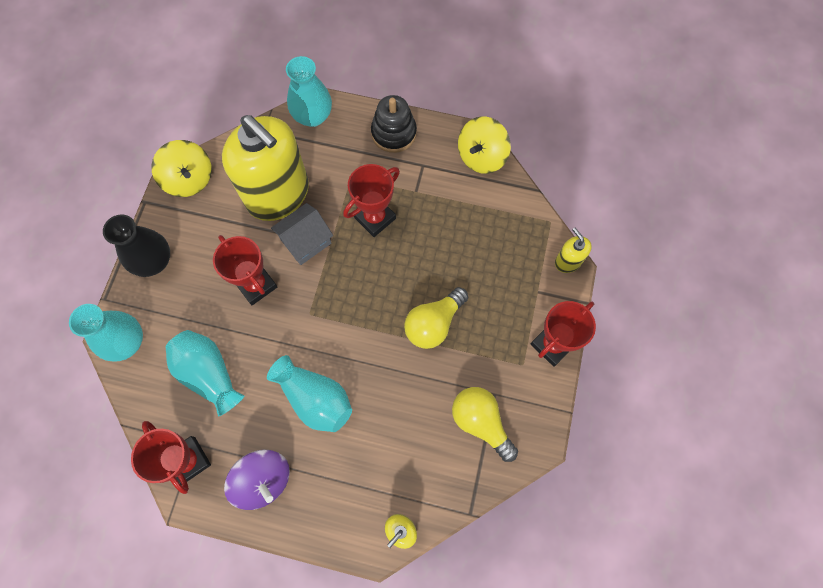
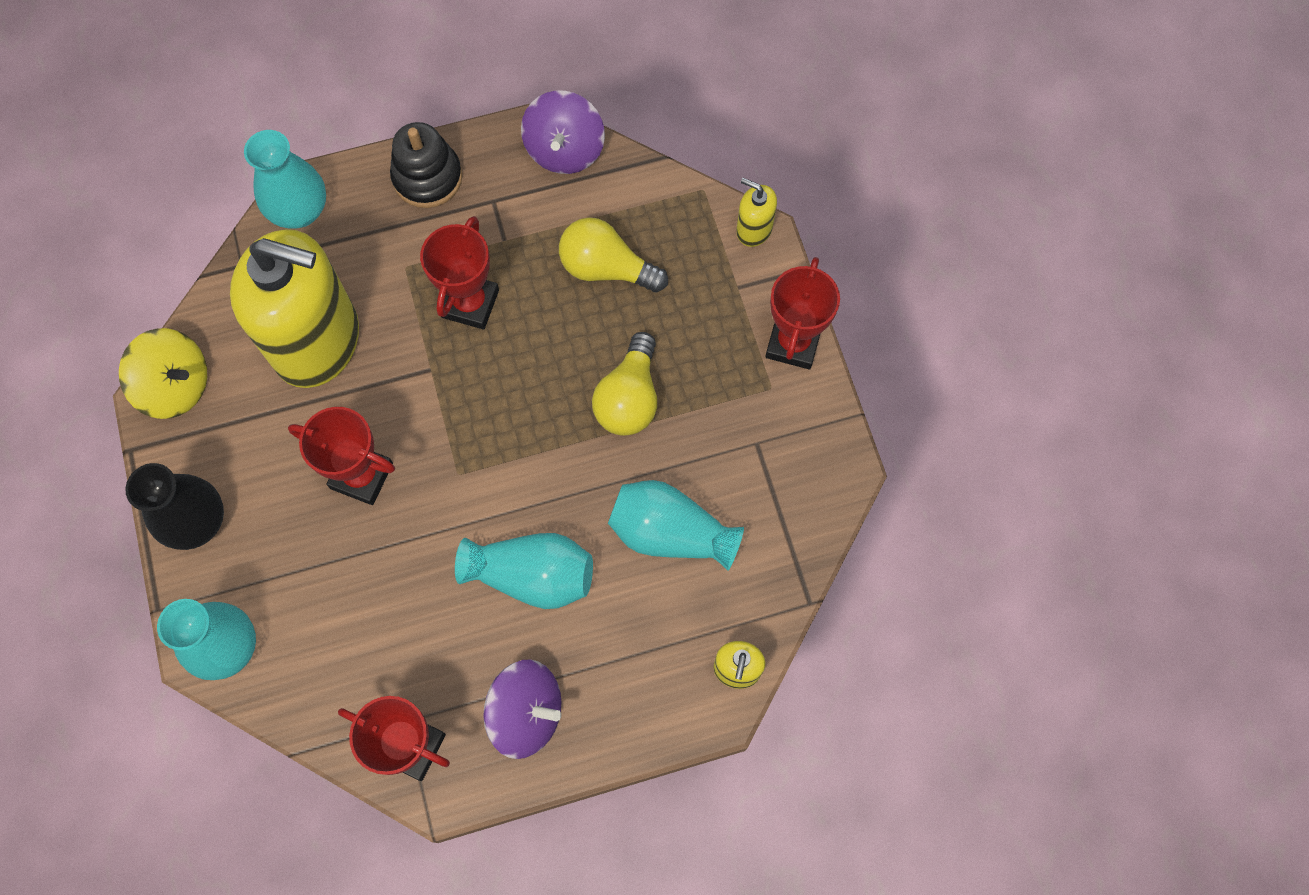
camera: 30 degrees left, 0 degrees up
turquoise vase [165,330,244,417] -> turquoise vase moved to [608,480,744,571]
grey house [271,203,333,265] -> none
yellow light bulb [452,387,518,462] -> yellow light bulb moved to [559,217,668,292]
yellow spinning top [458,116,511,174] -> purple spinning top [521,91,605,174]

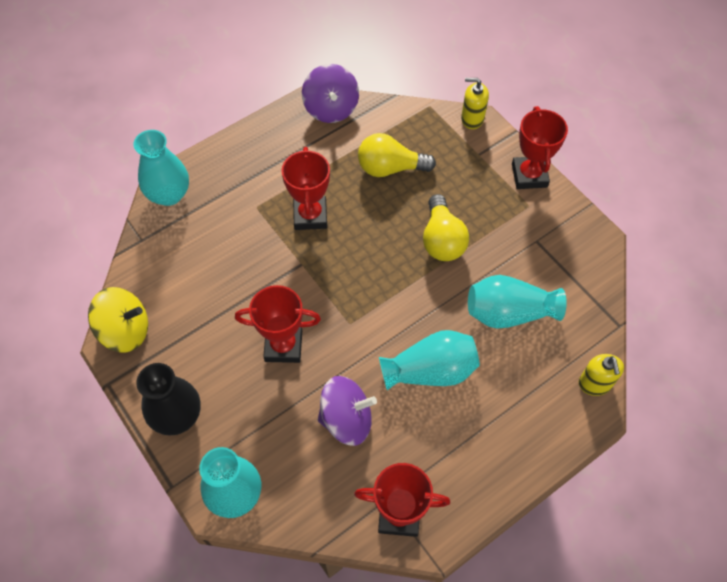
camera: 20 degrees left, 10 degrees down
yellow soap dispenser [230,229,359,388] -> none
black stacking toy [390,122,463,208] -> none
purple spinning top [483,659,561,759] -> purple spinning top moved to [318,376,377,446]

